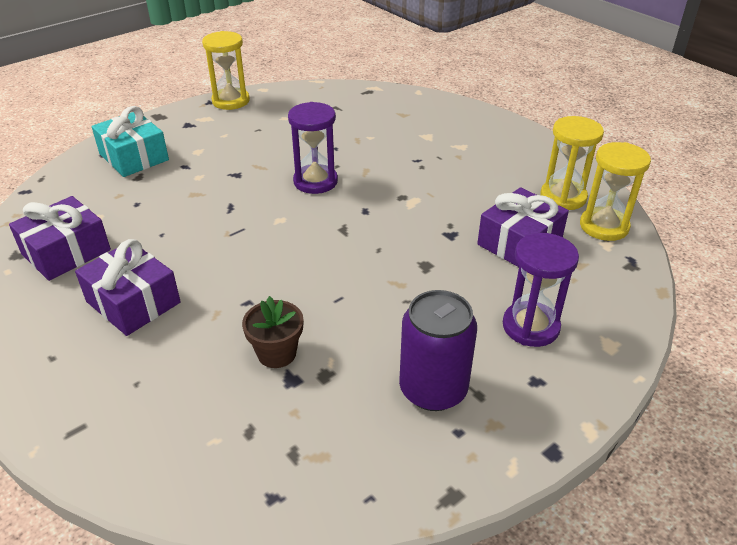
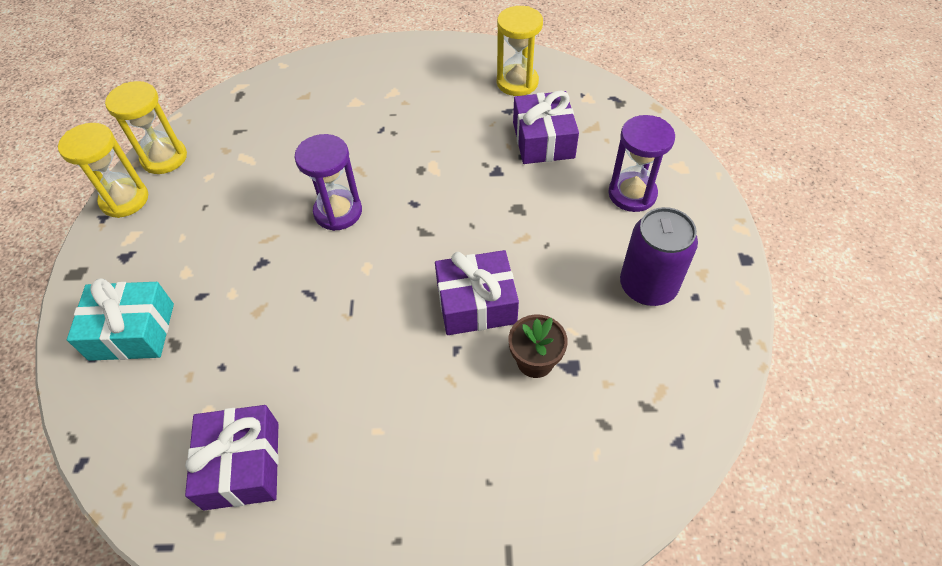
camera: 50 degrees left, 15 degrees up
purple gift [75,239,181,336] -> purple gift moved to [435,250,519,335]
yellow hourglass [580,142,651,241] -> yellow hourglass moved to [105,81,187,174]

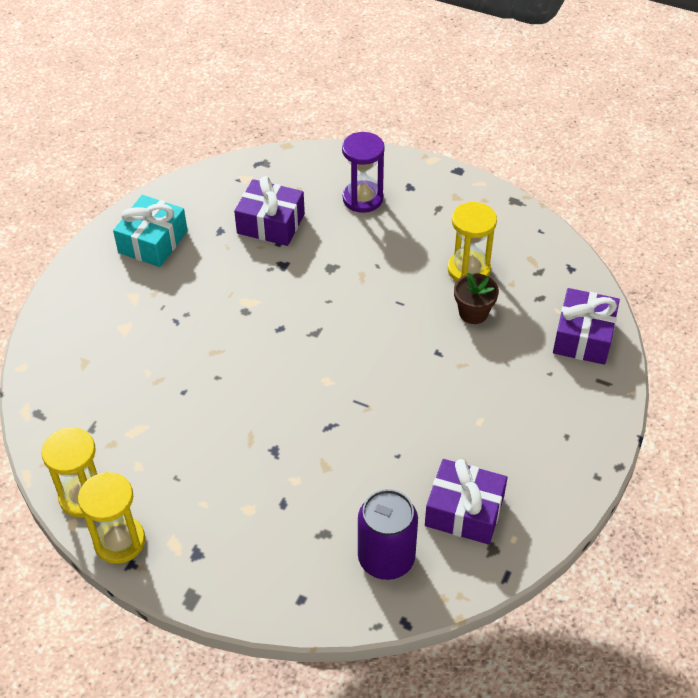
camera: 65 degrees left, 5 degrees down
turquoise gift [67,278,174,361] -> turquoise gift moved to [113,195,188,267]
purple hourglass [294,134,362,231] -> none
purple gift [435,250,519,335] -> purple gift moved to [553,288,620,365]
yellow hourglass [497,6,543,96] -> yellow hourglass moved to [448,202,497,282]
purple can [620,207,698,306] -> purple can moved to [358,489,418,580]

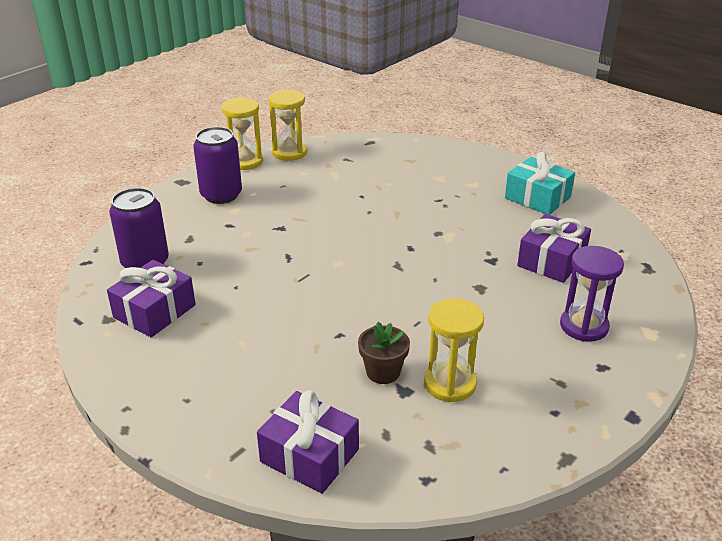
camera: 105 degrees right, 15 degrees down
none -> purple can [193,127,242,204]

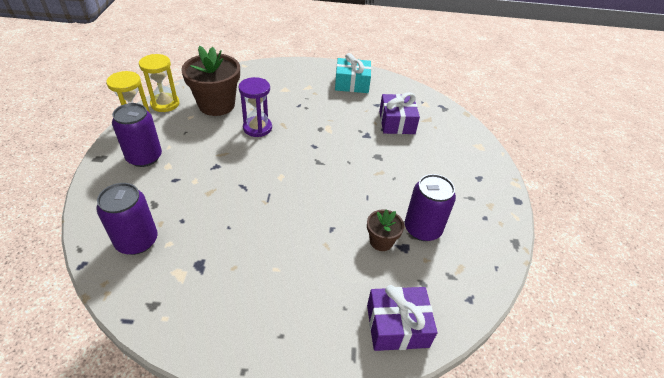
camera: 40 degrees left, 10 degrees up
purple gift [107,260,196,337] -> none
yellow hourglass [424,298,484,402] -> purple can [405,174,456,241]
purple hourglass [560,246,624,342] -> purple hourglass moved to [238,77,272,137]
none -> brown flower pot [181,46,240,116]

